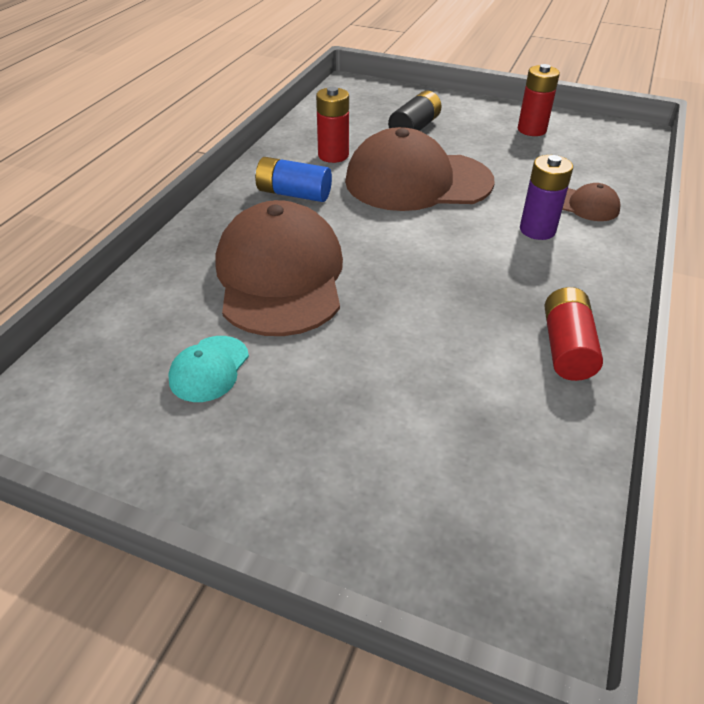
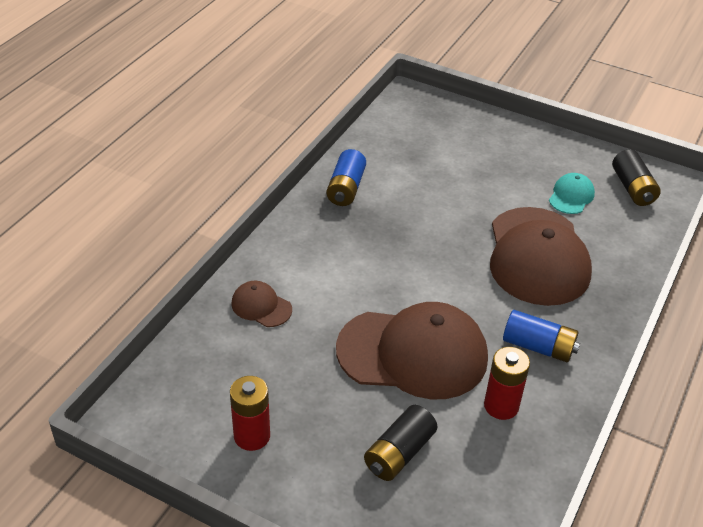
camera: 175 degrees left, 0 degrees up
purple battery [520,155,573,240] -> none
red battery [545,287,603,381] -> blue battery [326,149,366,206]
none -> black battery [612,149,661,206]

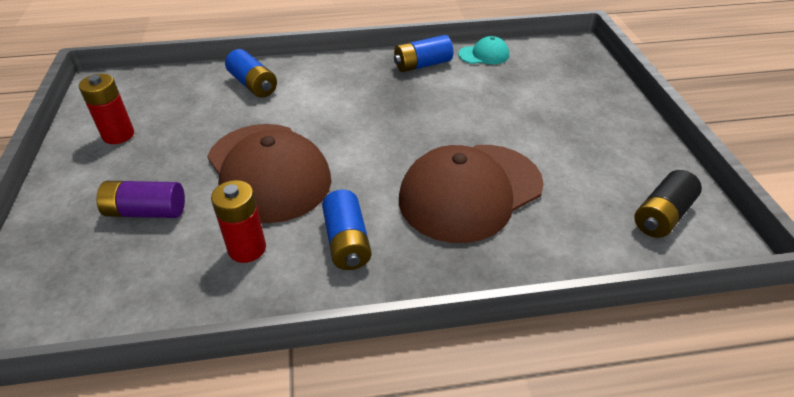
camera: 55 degrees right, 0 degrees up
brown cap [232,281,292,327] -> blue battery [225,49,277,98]
black battery [364,405,437,481] -> purple battery [97,181,185,218]
turquoise cap [549,173,595,214] -> turquoise cap moved to [458,36,509,64]

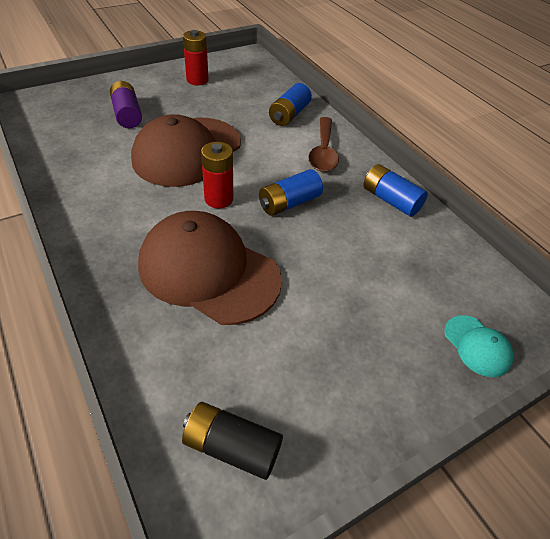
camera: 65 degrees right, 5 degrees up
red battery [211,180,266,263] -> red battery moved to [201,142,233,208]
blue battery [322,190,372,270] -> blue battery moved to [259,169,323,216]
turquoise cap [458,36,509,64] -> turquoise cap moved to [444,315,513,377]
none -> brown spoon [308,117,339,172]

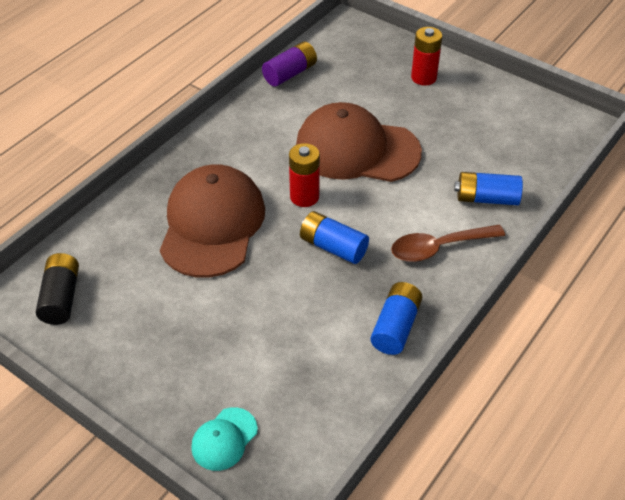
camera: 70 degrees right, 0 degrees up
purple battery [110,81,142,129] -> purple battery moved to [262,41,317,87]
red battery [183,30,209,85] -> red battery moved to [411,27,442,85]

